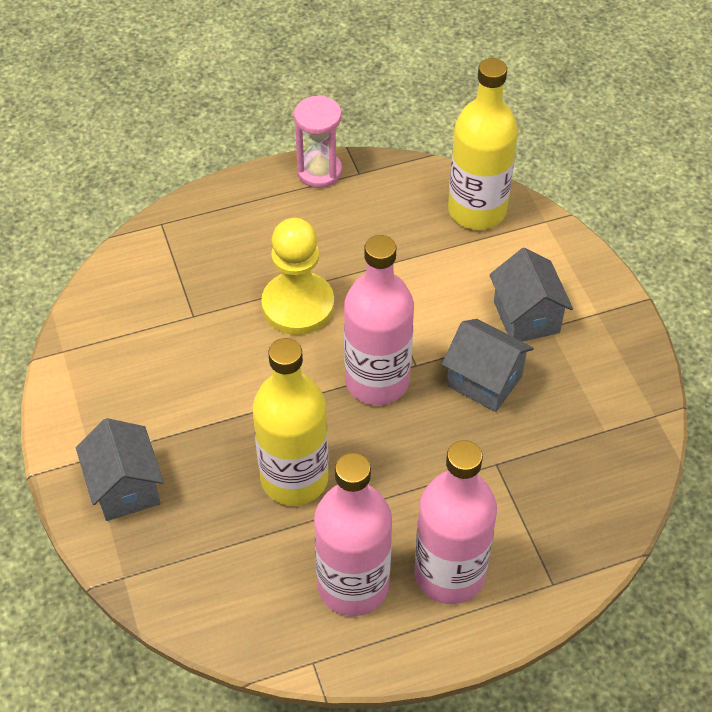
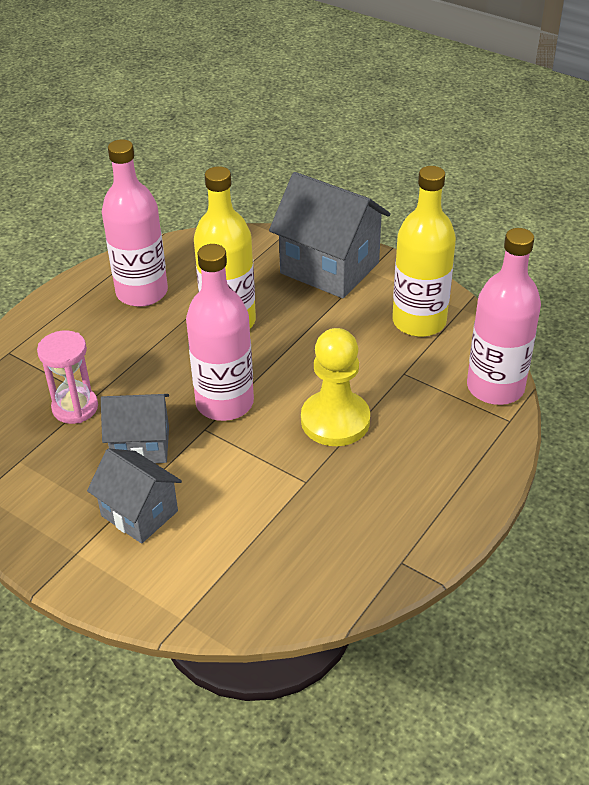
camera: 145 degrees right, 10 degrees down
grey house [76,418,164,521] -> grey house [269,172,391,298], size x1.65
pink hourglass [294,96,342,188] -> pink hourglass moved to [37,331,98,424]
pink bottle [415,440,497,604] -> pink bottle moved to [467,228,541,405]
yellow bottle [448,58,518,230] -> yellow bottle moved to [392,166,456,337]

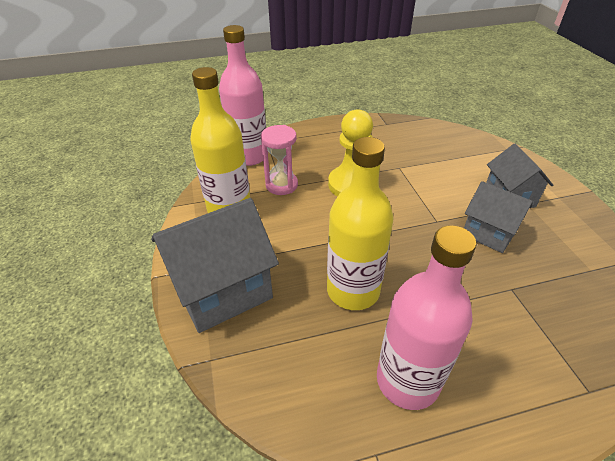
camera: 140 degrees left, 0 degrees up
pink hourglass [37,331,98,424] -> pink hourglass moved to [261,125,298,195]
pink bottle [186,244,254,421] -> none
grey house [269,172,391,298] -> grey house turned 75 degrees clockwise [151,198,279,333]

